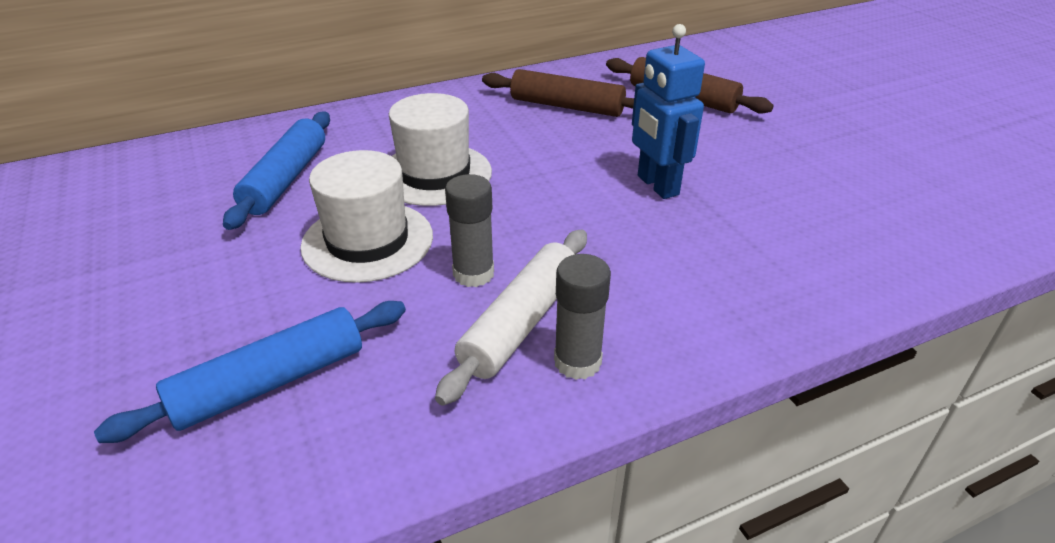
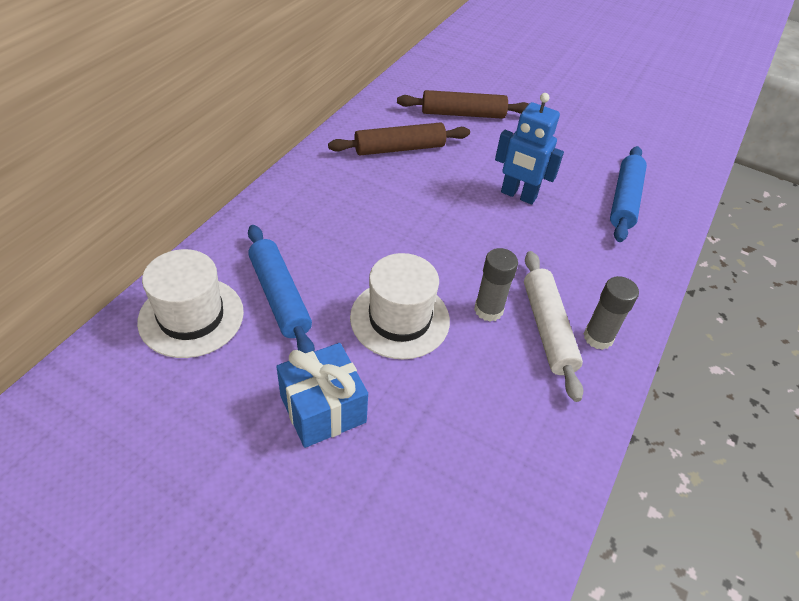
camera: 40 degrees left, 10 degrees up
blue rolling pin [94,301,406,443] -> blue rolling pin moved to [610,146,647,242]
white hat [389,93,492,206] -> white hat moved to [137,249,244,358]
none -> blue gift [276,343,368,448]

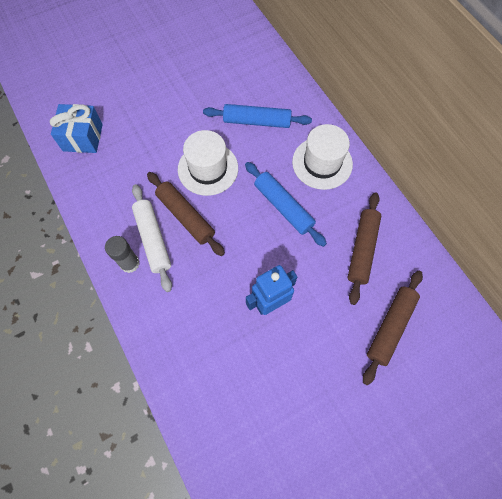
camera: 125 degrees right, 20 degrees up
white hat [137,249,244,358] -> white hat moved to [292,124,353,190]
blue gift [276,343,368,448] -> blue gift moved to [50,104,103,153]
grey glue stick [474,248,518,322] -> brown rolling pin [147,172,225,256]
white rolling pin [524,251,583,402] -> white rolling pin turned 45 degrees clockwise [132,184,172,292]
blue rolling pin [610,146,647,242] -> blue rolling pin moved to [245,162,327,247]

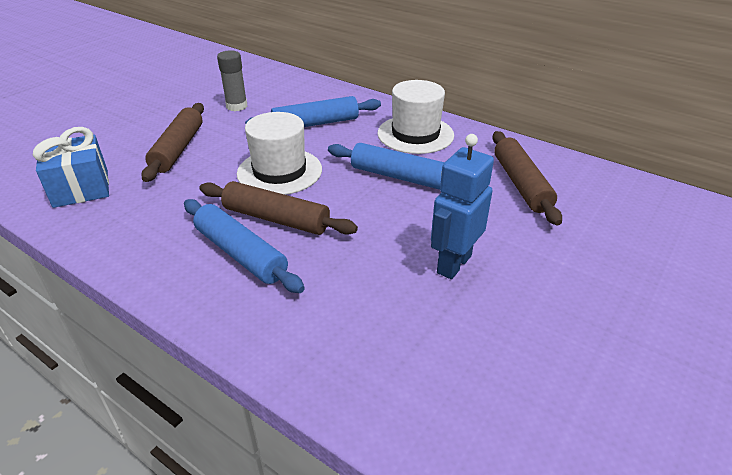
camera: 25 degrees left, 30 degrees down
grey glue stick [105,236,140,273] -> grey glue stick moved to [217,50,248,111]
white rolling pin [132,184,172,292] -> blue rolling pin [184,199,305,293]
brown rolling pin [363,270,423,385] -> brown rolling pin moved to [141,103,204,182]

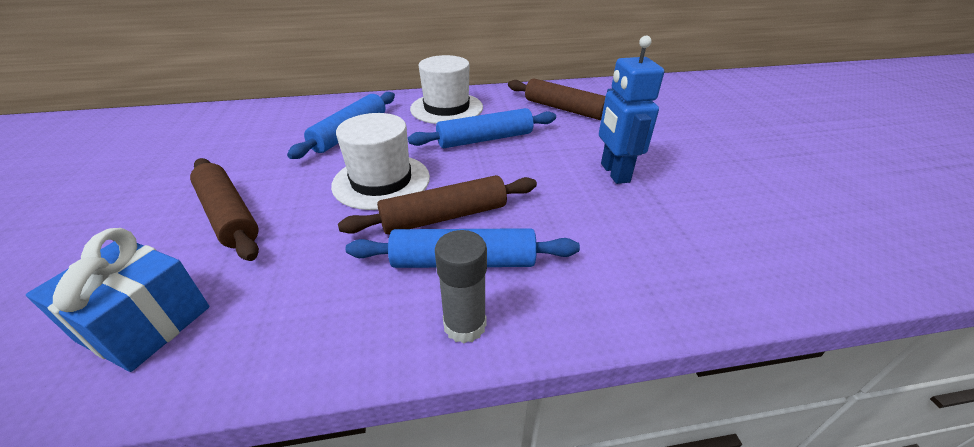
camera: 45 degrees left, 0 degrees up
grey glue stick [217,50,248,111] -> grey glue stick moved to [435,230,487,343]

